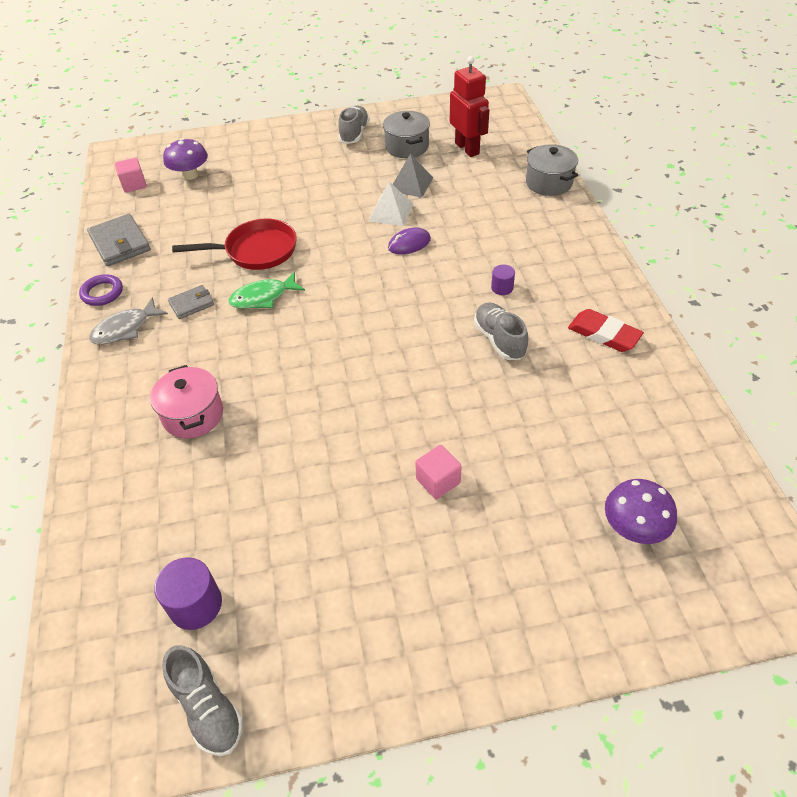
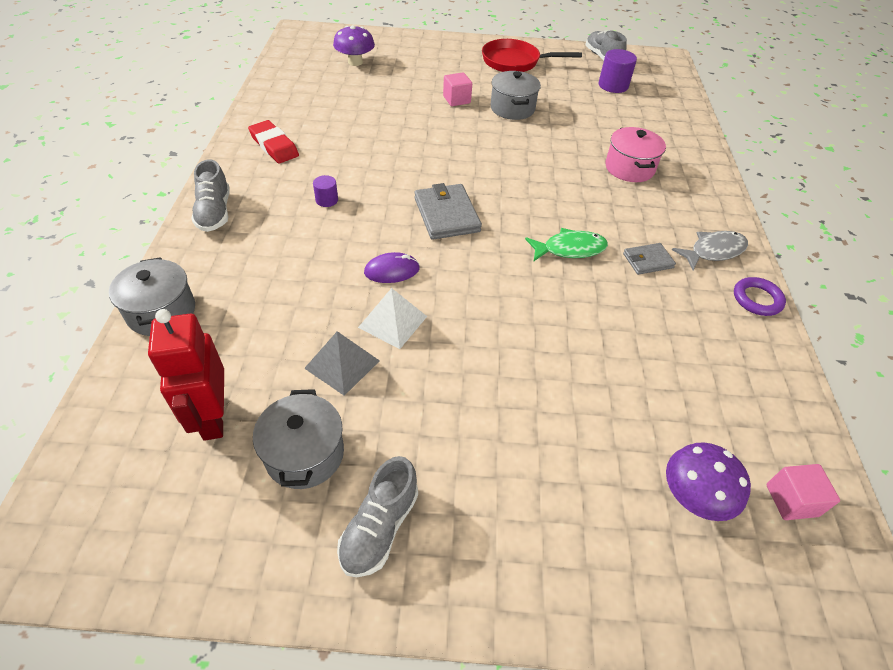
camera: 170 degrees left, 0 degrees up
grey wallet [87,214,151,266] -> grey wallet moved to [414,183,482,240]
red pan [172,219,297,270] -> red pan moved to [482,39,582,72]
grey shoe [474,302,528,360] -> grey shoe moved to [191,159,230,232]
none -> grey pot [490,71,541,120]

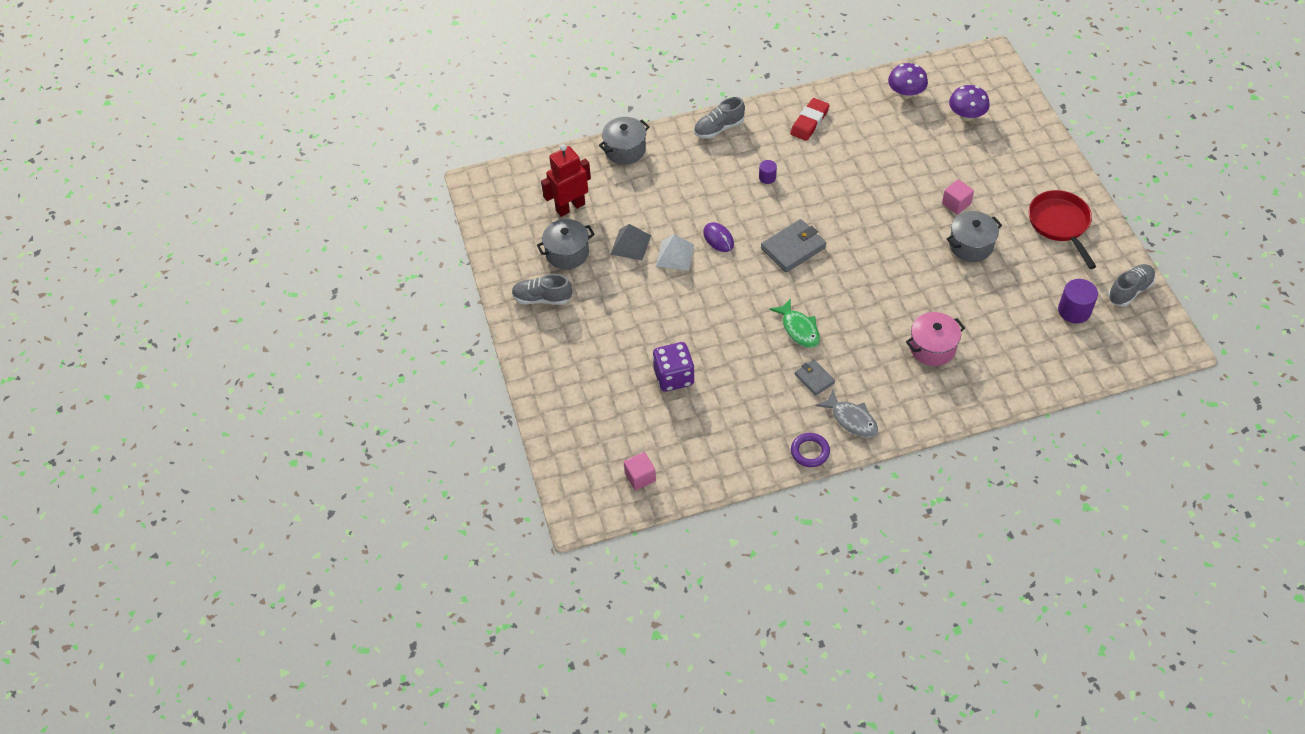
camera: 75 degrees right, 5 degrees up
purple mushroom [666,442,751,521] -> purple mushroom moved to [888,63,928,99]
none -> purple dice [653,342,695,392]

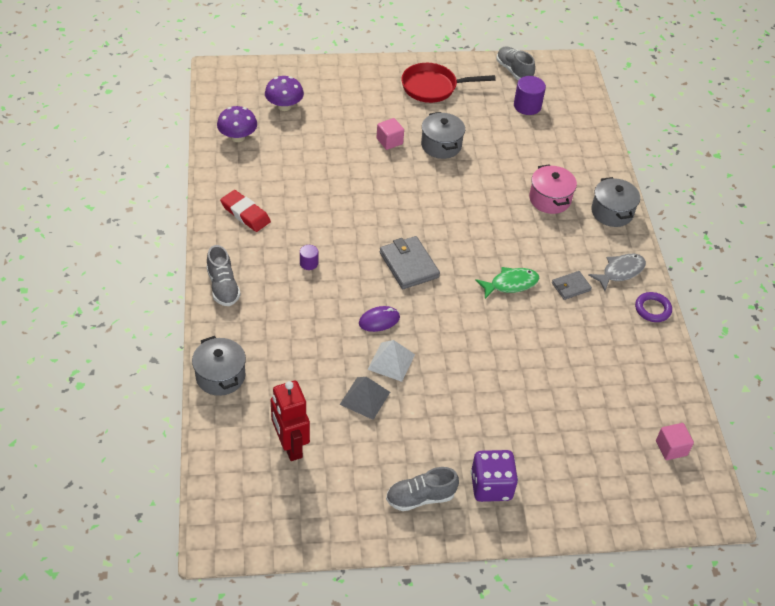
camera: 85 degrees left, 5 degrees down
grey shoe [512,274,572,305] -> grey shoe turned 60 degrees clockwise [386,467,459,511]
grey pot [537,219,595,270] -> grey pot moved to [591,177,640,227]
purple dice [653,342,695,392] -> purple dice moved to [471,450,518,502]

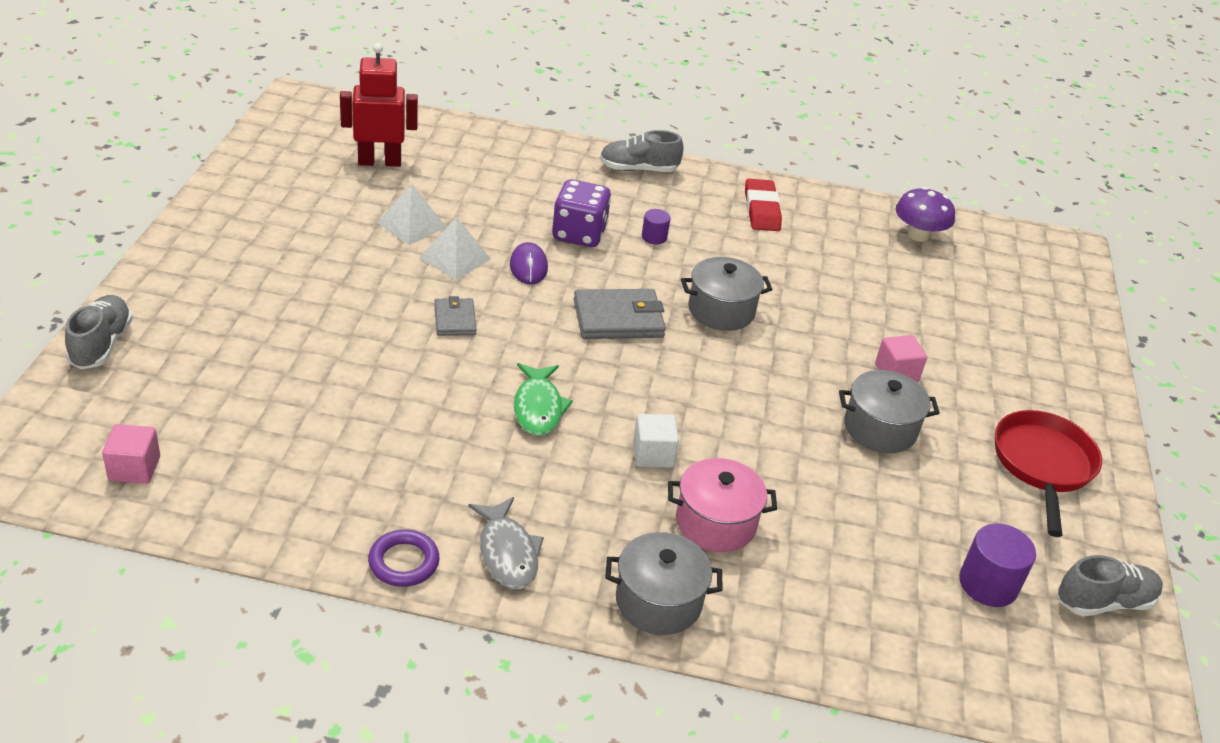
camera: 105 degrees right, 10 degrees down
grey pot [192,336,246,396] -> grey pot moved to [681,257,773,331]
red eraser [220,190,271,232] -> red eraser turned 60 degrees counterclockwise [745,179,782,231]
purple mushroom [265,76,304,111] -> none
grey pyramid [340,377,390,420] -> white pyramid [376,184,446,245]
grey shoe [386,467,459,511] -> grey shoe moved to [65,295,133,369]
purple dice [471,450,518,502] -> purple dice moved to [552,179,611,247]
grey wallet [552,271,592,300] -> grey wallet moved to [434,296,477,336]
none -> white cube [633,414,679,468]

